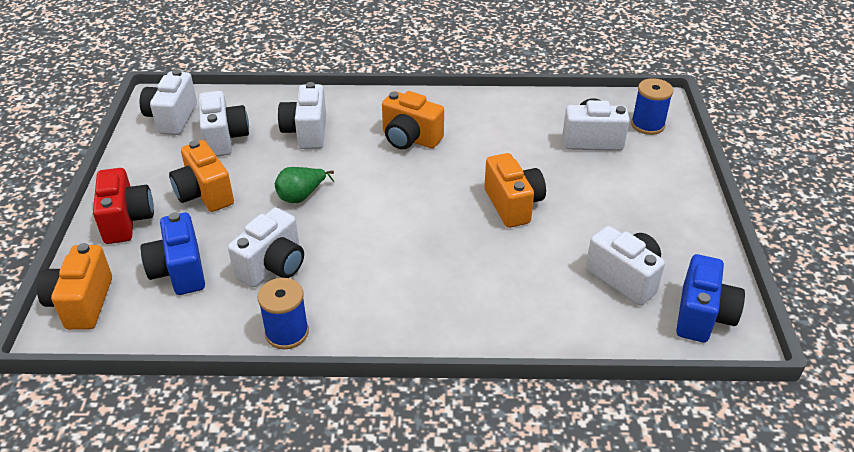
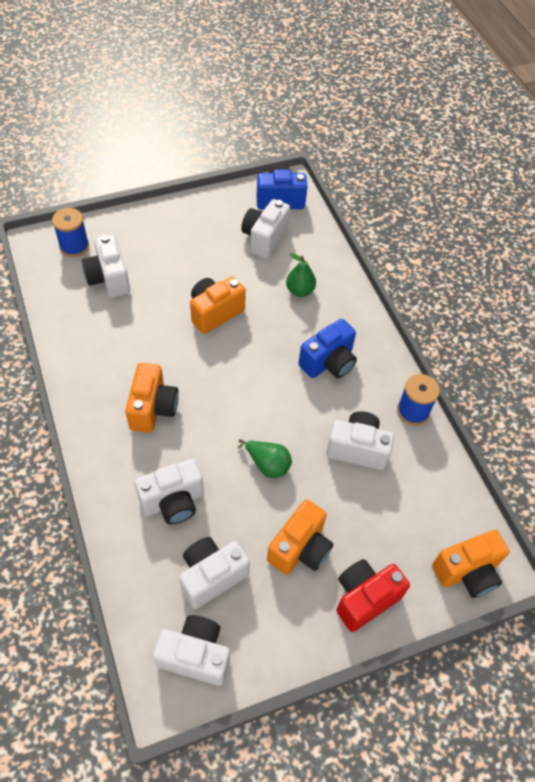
camera: 115 degrees left, 15 degrees up
white camera [140,69,197,135] -> white camera turned 150 degrees counterclockwise [153,615,230,686]
blue camera [141,212,205,295] -> blue camera moved to [298,319,357,378]
none -> green pear [286,253,316,297]

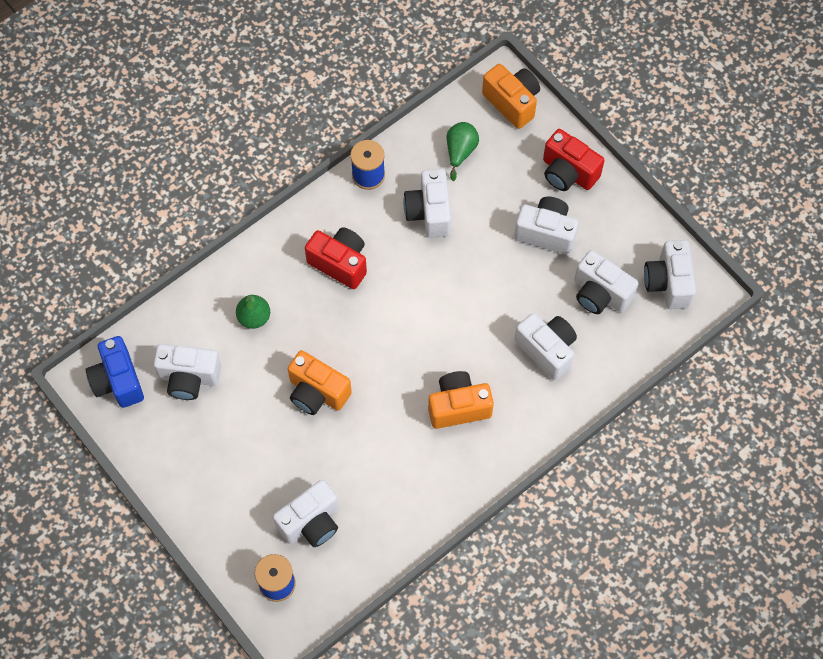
camera: 105 degrees left, 10 degrees up
green pear [238,439,292,478] -> green pear moved to [447,122,479,181]
orange camera [267,500,333,575] -> white camera [514,196,579,255]
blue camera [298,319,357,378] -> red camera [305,227,367,289]

